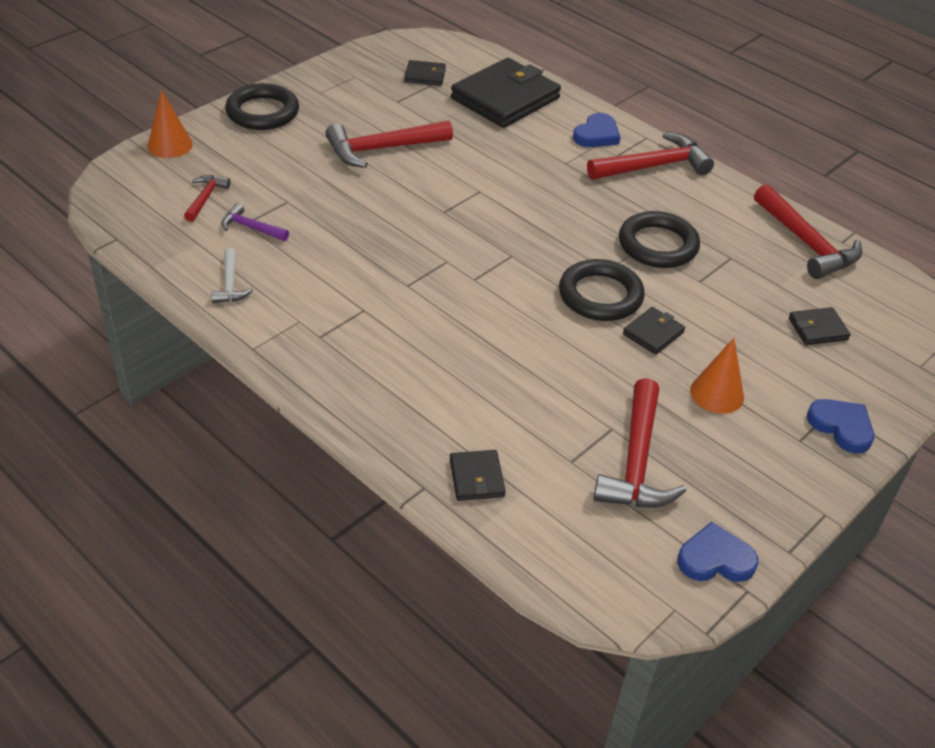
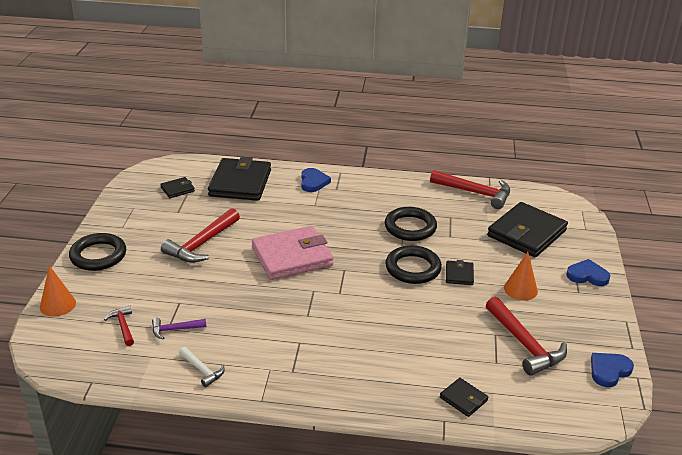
camera: 35 degrees left, 10 degrees down
red hammer [587,132,714,180] -> none
black wallet [789,307,851,345] -> black wallet [487,202,568,257], size x2.20
none -> pink wallet [252,226,333,280]

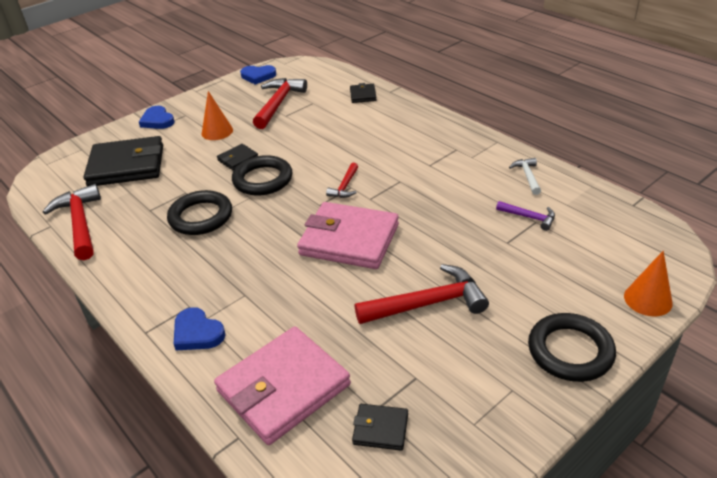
camera: 135 degrees left, 5 degrees up
red hammer [104,306,134,346] -> red hammer moved to [326,163,358,198]
black wallet [208,157,271,201] -> pink wallet [214,327,351,445]
blue heart [301,168,331,192] -> blue heart turned 90 degrees counterclockwise [174,307,226,350]

